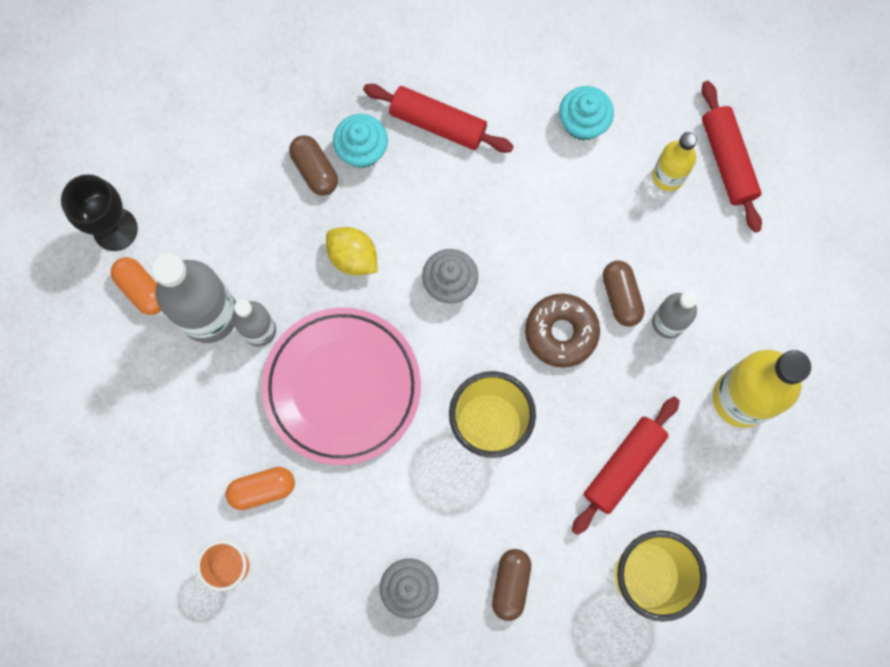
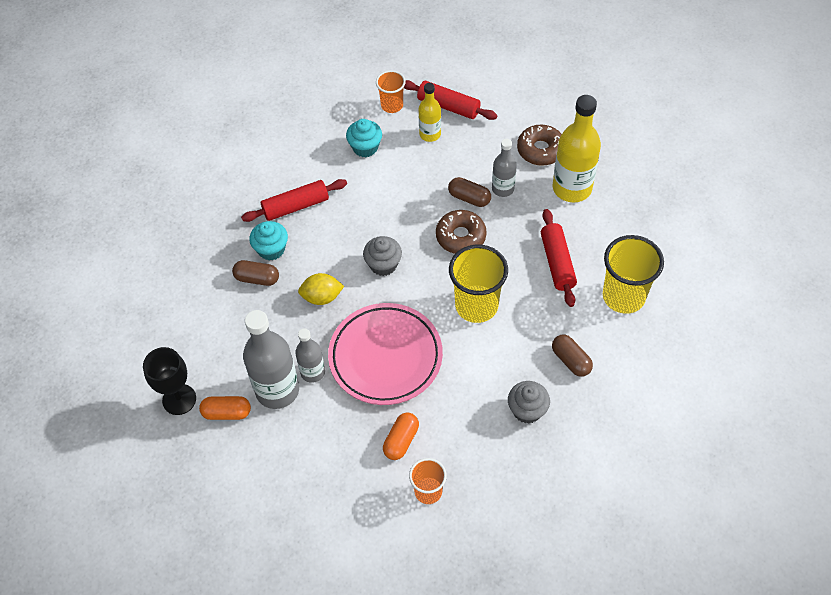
camera: 45 degrees left, 20 degrees down
none -> orange cup [376,70,406,113]
none -> brown donut [517,125,562,166]

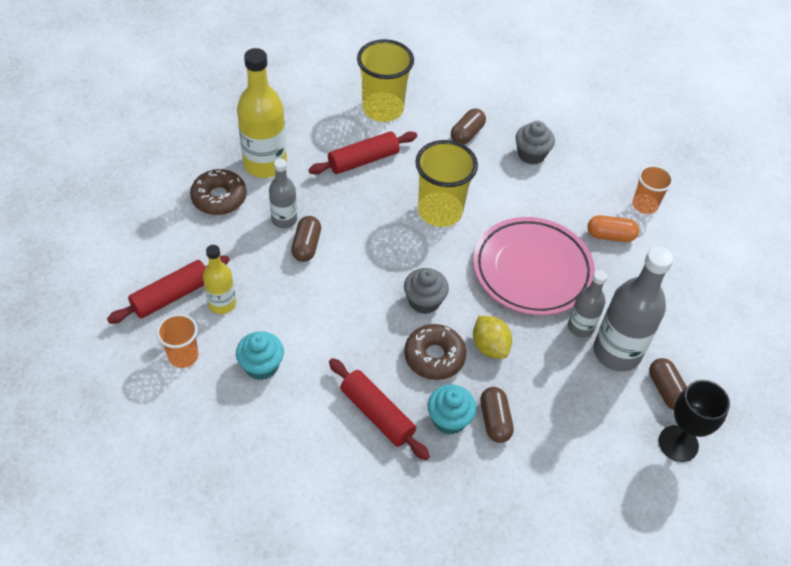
camera: 115 degrees left, 5 degrees down
orange capsule [199,396,251,420] -> brown capsule [649,358,687,410]
red rolling pin [404,80,498,120] -> red rolling pin turned 45 degrees clockwise [107,256,230,324]
brown donut [436,210,487,254] -> brown donut moved to [404,324,466,380]

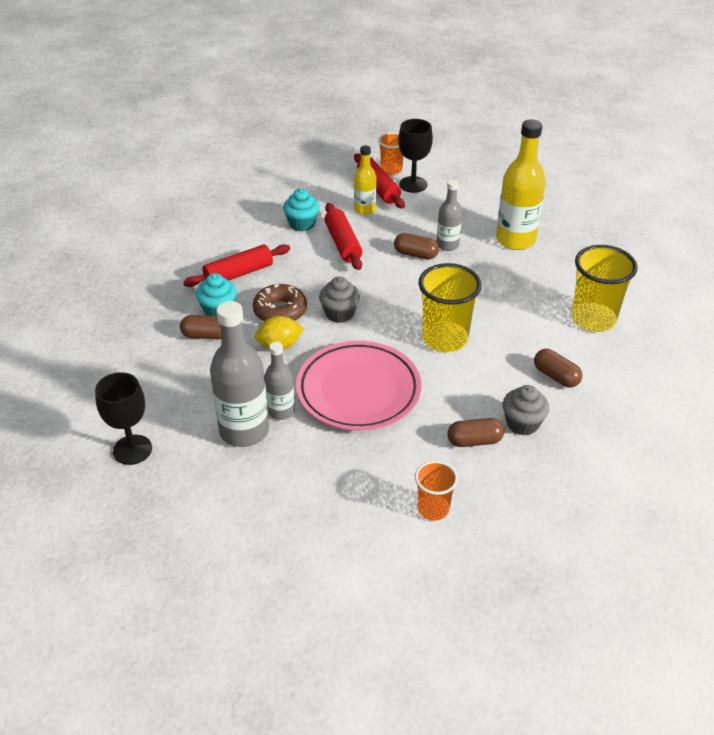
camera: 105 degrees right, 10 degrees down
orange cup [156,314,199,368] -> orange cup moved to [378,132,403,175]
brown donut [190,169,247,215] -> none
red rolling pin [308,131,417,174] -> red rolling pin moved to [324,203,362,270]
orange capsule [587,215,639,242] -> none
brown capsule [649,358,687,410] -> brown capsule moved to [447,418,504,447]
none -> black goblet [398,119,433,193]

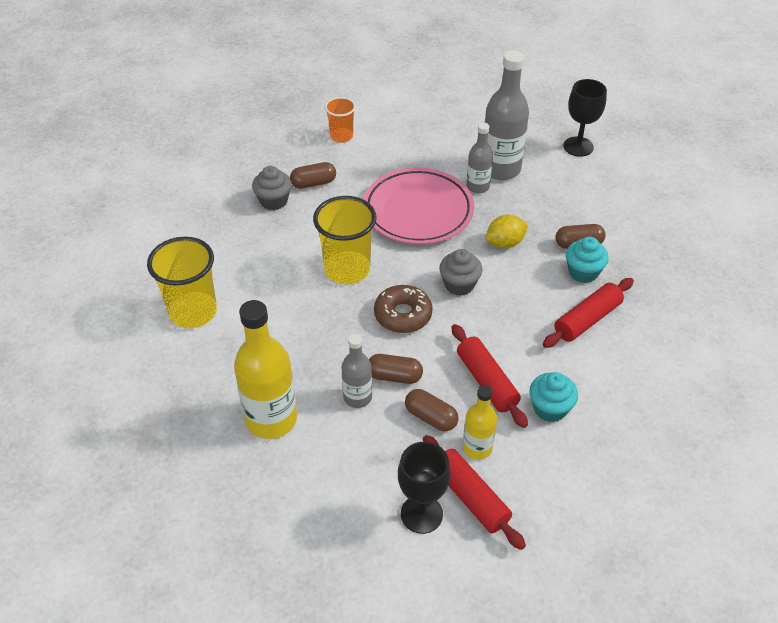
camera: 170 degrees right, 5 degrees up
brown donut [253,284,307,321] -> brown donut moved to [374,285,433,333]
orange cup [378,132,403,175] -> none
brown capsule [534,349,583,388] -> brown capsule moved to [405,389,458,431]

